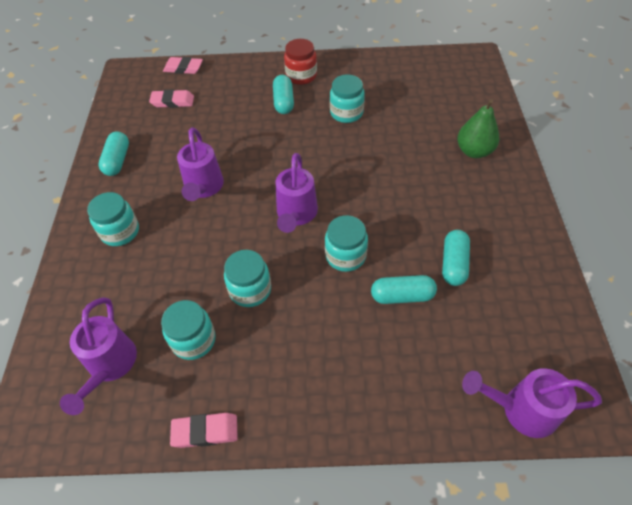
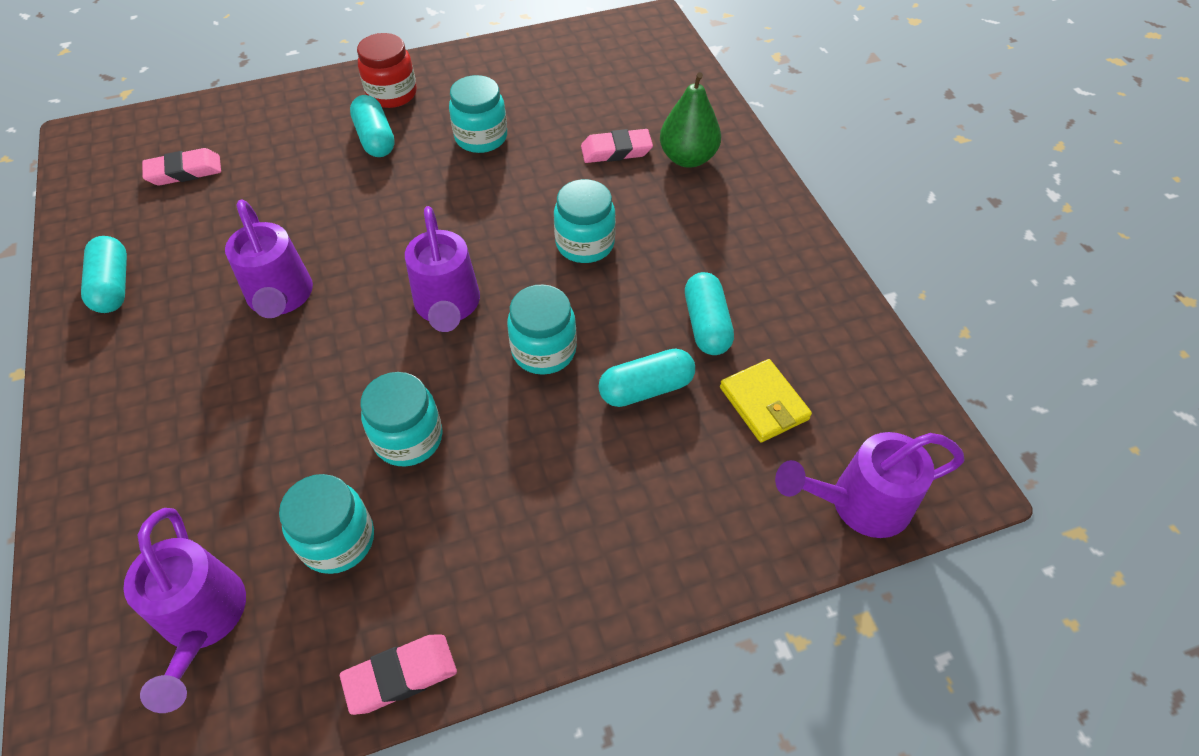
camera: 20 degrees left, 0 degrees up
turquoise jar [87,192,139,246] -> turquoise jar moved to [554,179,616,263]
pink eraser [163,57,203,74] -> pink eraser moved to [581,129,653,163]
none -> yellow wallet [720,359,812,442]

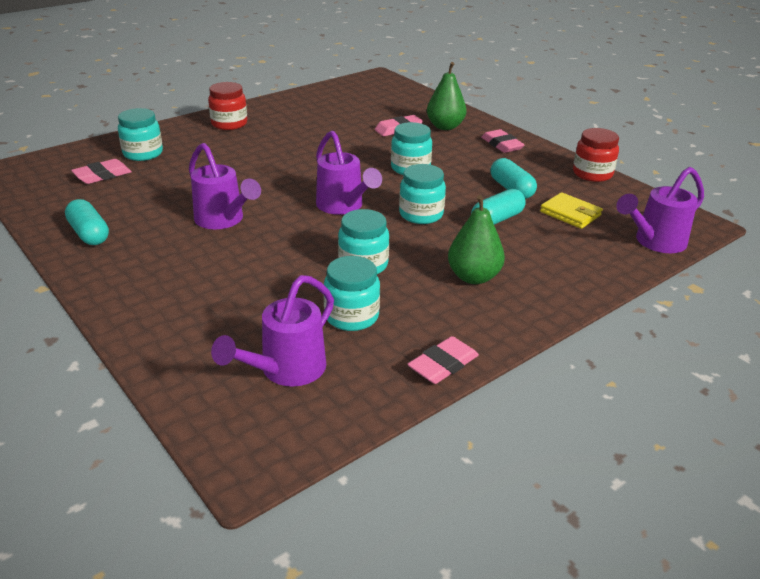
camera: 20 degrees left, 20 degrees down
purple watering can [123,508,246,713] -> purple watering can turned 75 degrees clockwise [211,275,334,387]
turquoise capsule [350,95,395,157] -> none
turquoise jar [449,75,507,153] -> turquoise jar moved to [118,108,163,161]
none -> green pear [448,195,505,284]
none -> pink eraser [481,129,525,153]
none -> red jar [573,128,619,182]

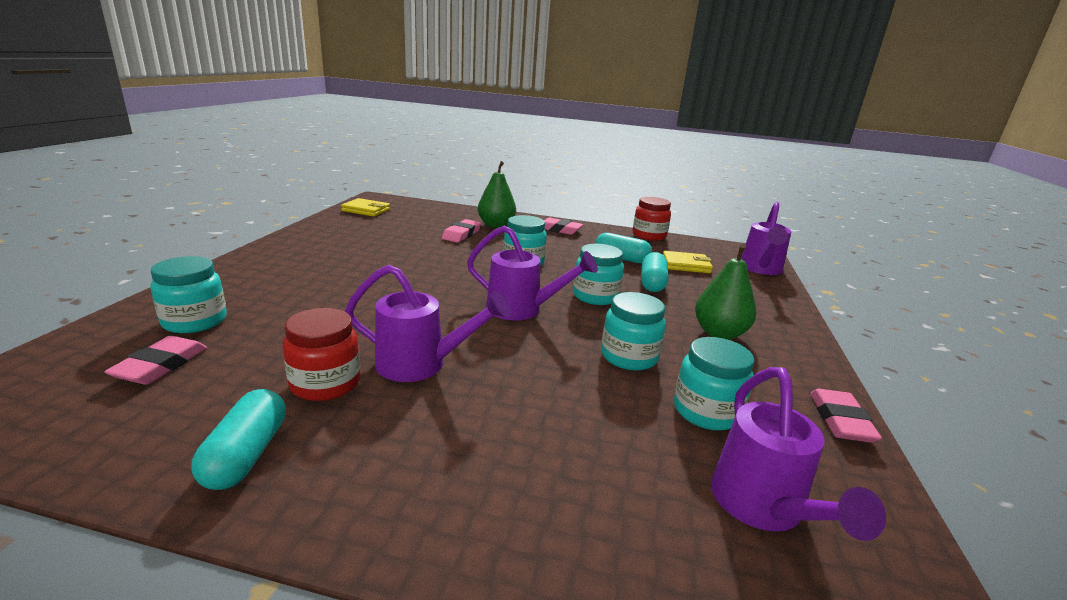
camera: 40 degrees left, 10 degrees down
turquoise capsule [65,199,109,245] -> turquoise capsule turned 75 degrees clockwise [191,389,286,490]
red jar [208,82,247,130] -> red jar moved to [283,308,360,401]
none -> yellow wallet [341,198,390,217]

